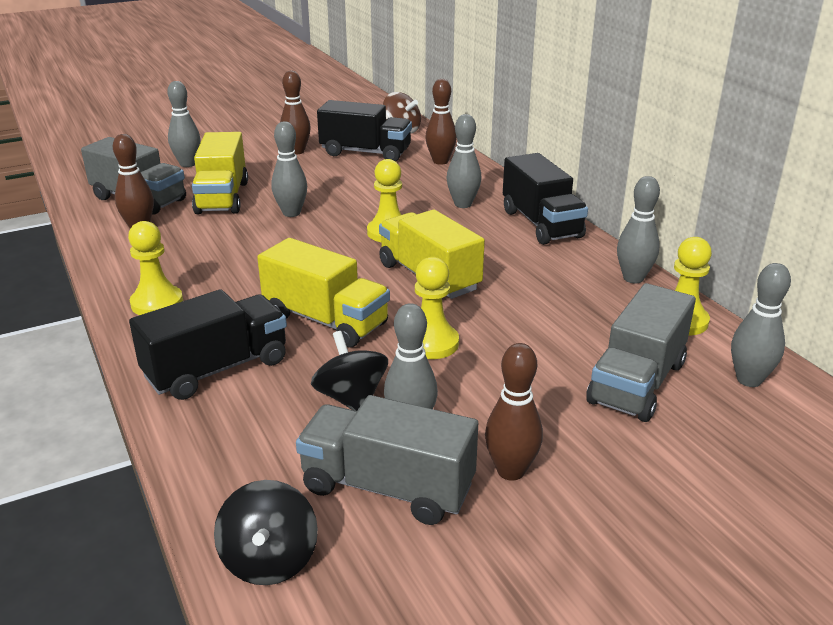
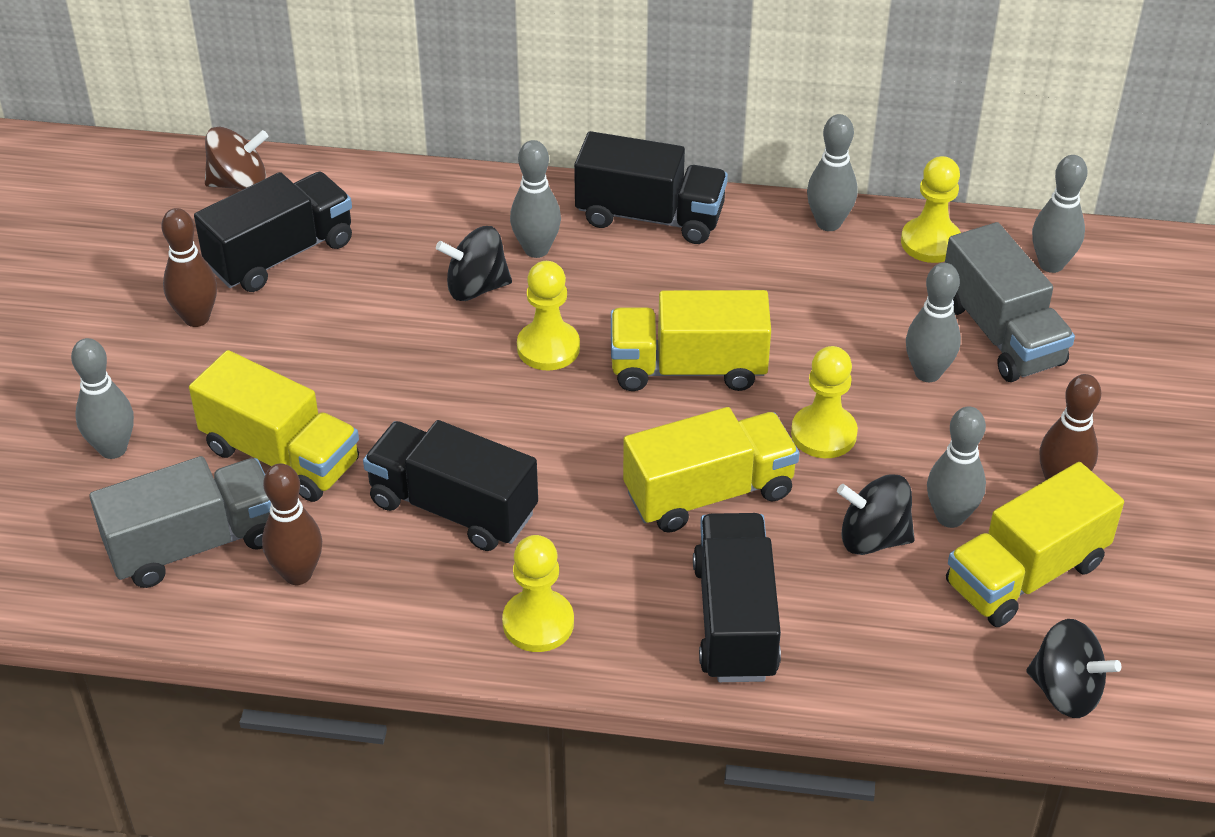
camera: 55 degrees left, 15 degrees up
grey bowling pin [271,121,307,217] -> grey bowling pin moved to [906,263,961,382]
grey truck [296,395,478,525] -> yellow truck [946,462,1124,627]
brown bowling pin [425,79,457,165] -> none
none -> black truck [363,420,538,551]
none -> black spinning top [436,226,512,301]

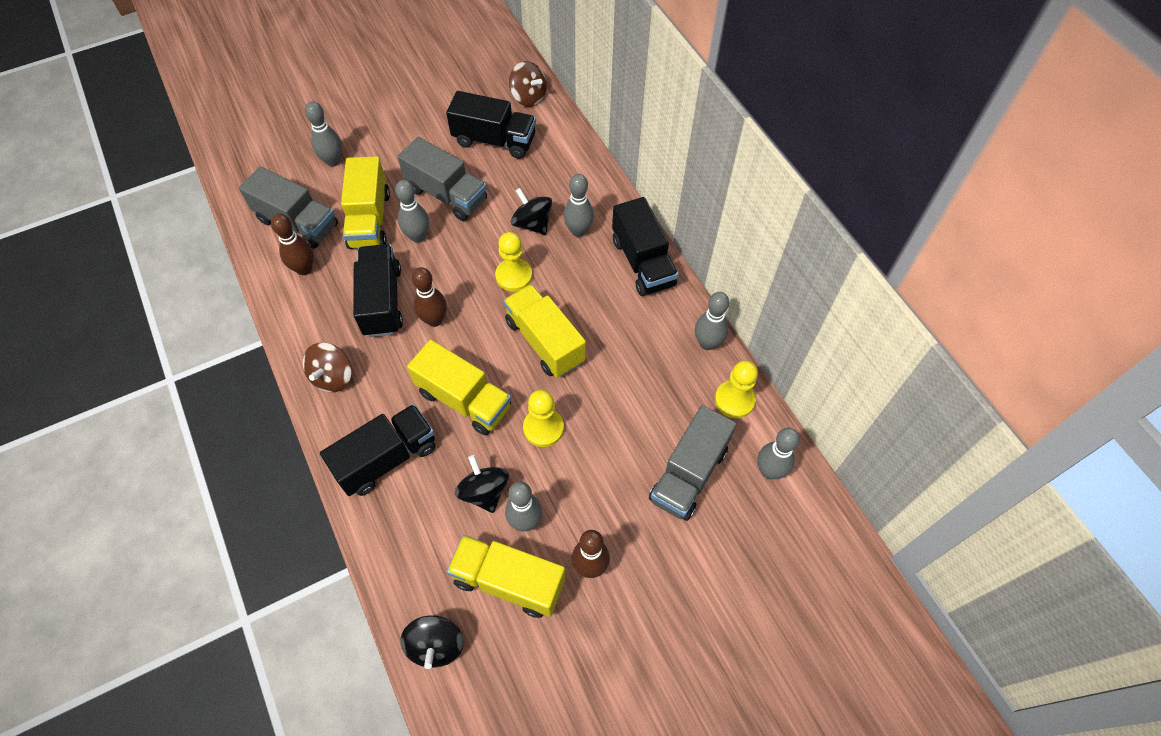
camera: 55 degrees right, 15 degrees up
brown bowling pin [161,208,217,327] -> brown bowling pin moved to [412,267,447,327]
yellow pawn [502,535,574,652] -> brown spinning top [303,342,352,392]
grey bowling pin [906,263,961,382] -> grey bowling pin moved to [395,180,429,243]
none -> grey truck [397,137,487,221]

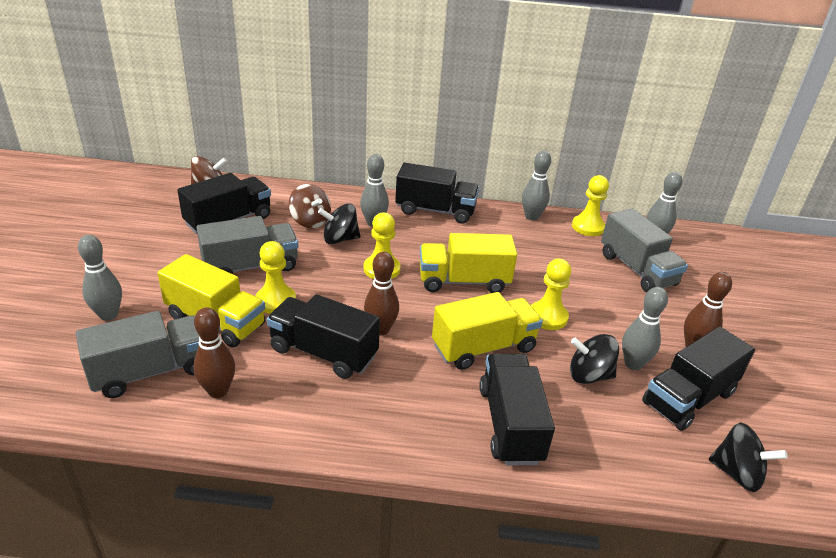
camera: 60 degrees left, 25 degrees down
brown spinning top [303,342,352,392] -> brown spinning top moved to [289,184,331,228]
grey bowling pin [395,180,429,243] -> yellow pawn [256,241,296,314]
yellow truck [447,535,566,618] -> black truck [642,327,755,431]

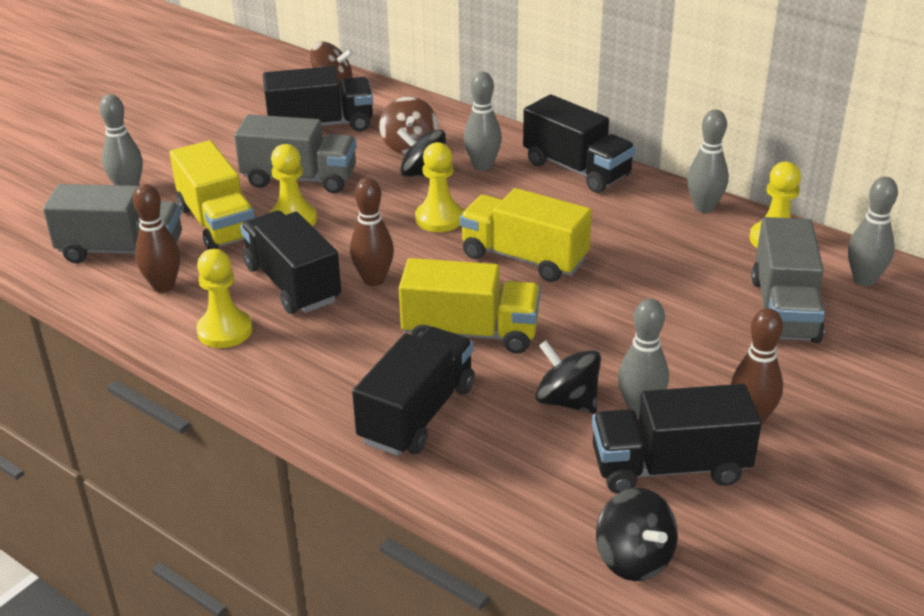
camera: 35 degrees right, 0 degrees up
yellow pawn [531,259,571,330] -> yellow pawn moved to [196,249,252,348]

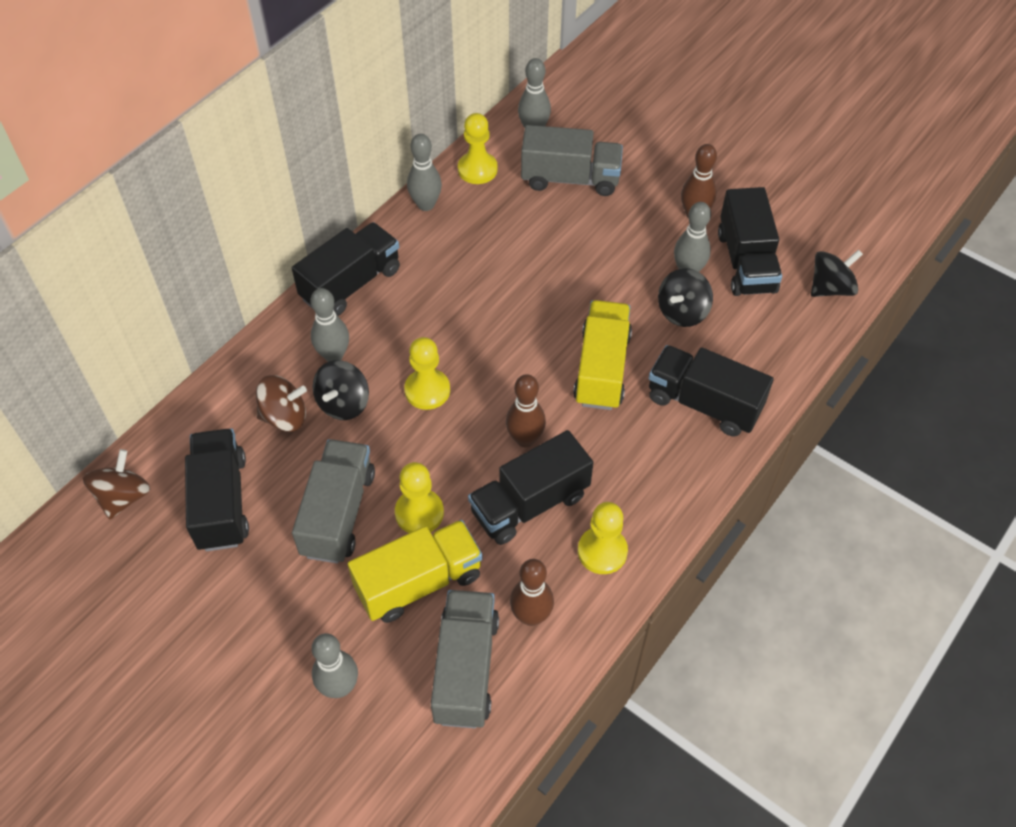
camera: 90 degrees left, 20 degrees up
yellow truck [460,188,592,282] -> none

